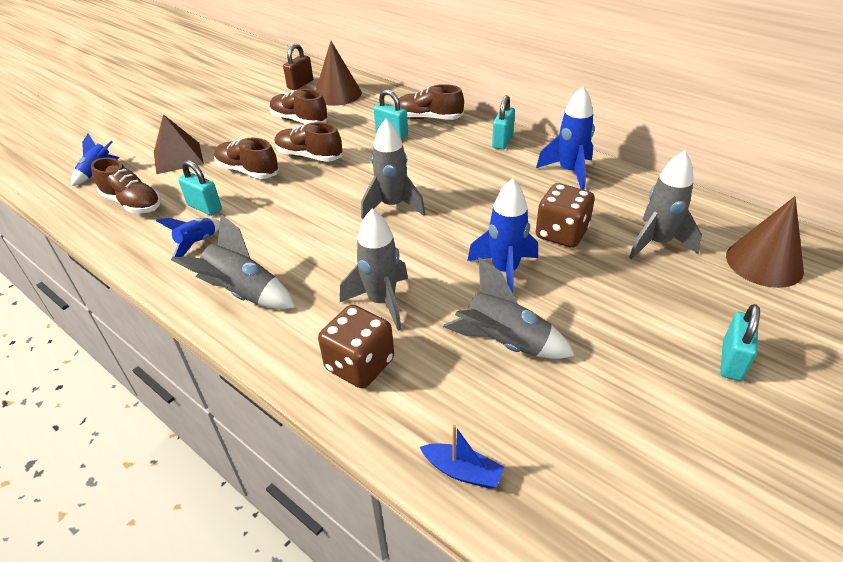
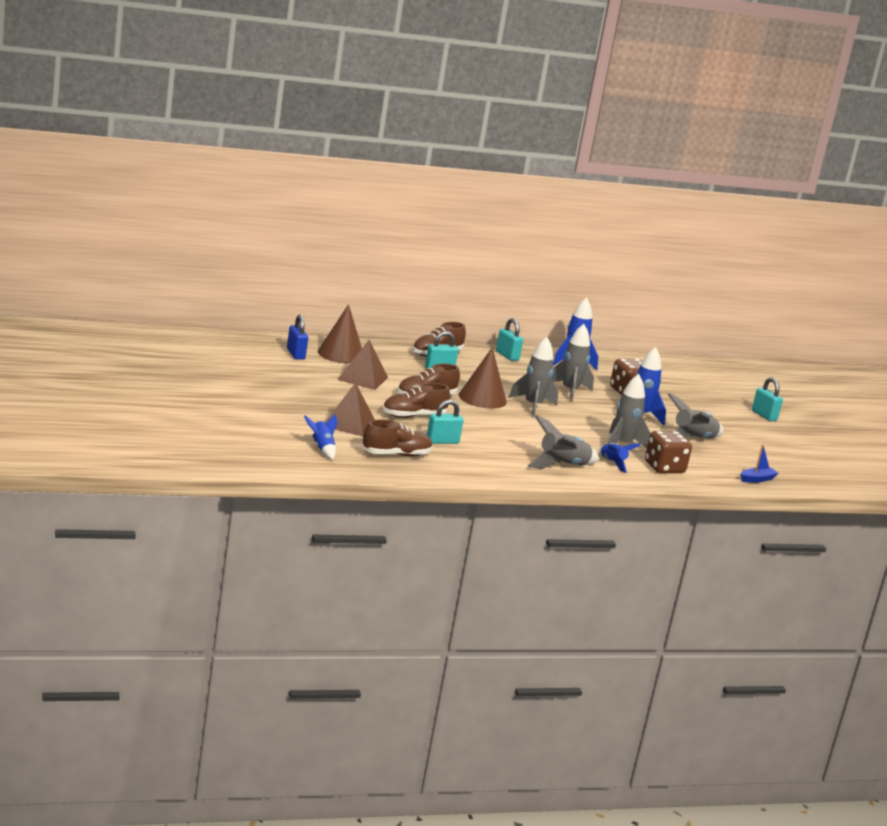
camera: 60 degrees left, 20 degrees down
blue rocket [156,218,220,257] -> blue rocket moved to [599,443,641,473]
brown shoe [270,89,328,124] -> brown pyramid [337,340,388,390]
brown padlock [283,44,313,90] -> blue padlock [287,314,308,360]
grey rocket [629,150,702,260] -> grey rocket moved to [551,324,594,402]
brown cone [726,196,804,288] -> brown cone moved to [459,348,507,409]

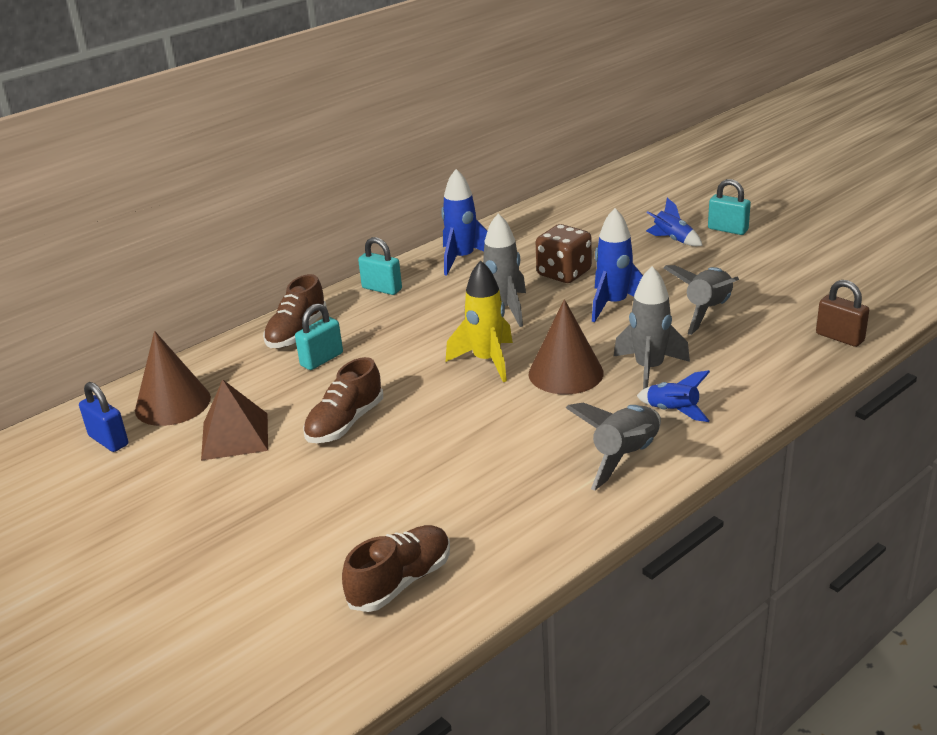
camera: 20 degrees left, 10 degrees up
blue rocket [304,414,338,460] -> blue rocket moved to [646,198,703,246]
brown pyramid [325,382,375,437] -> none
brown shoe [383,383,450,418] -> none
turquoise padlock [427,399,463,444] -> none
brown cone [459,348,507,409] -> brown cone moved to [528,299,604,394]
grey rocket [509,337,558,418] -> yellow rocket [446,260,513,382]
brown dice [645,431,692,473] -> none
blue boat [741,444,778,483] -> brown padlock [816,280,869,347]

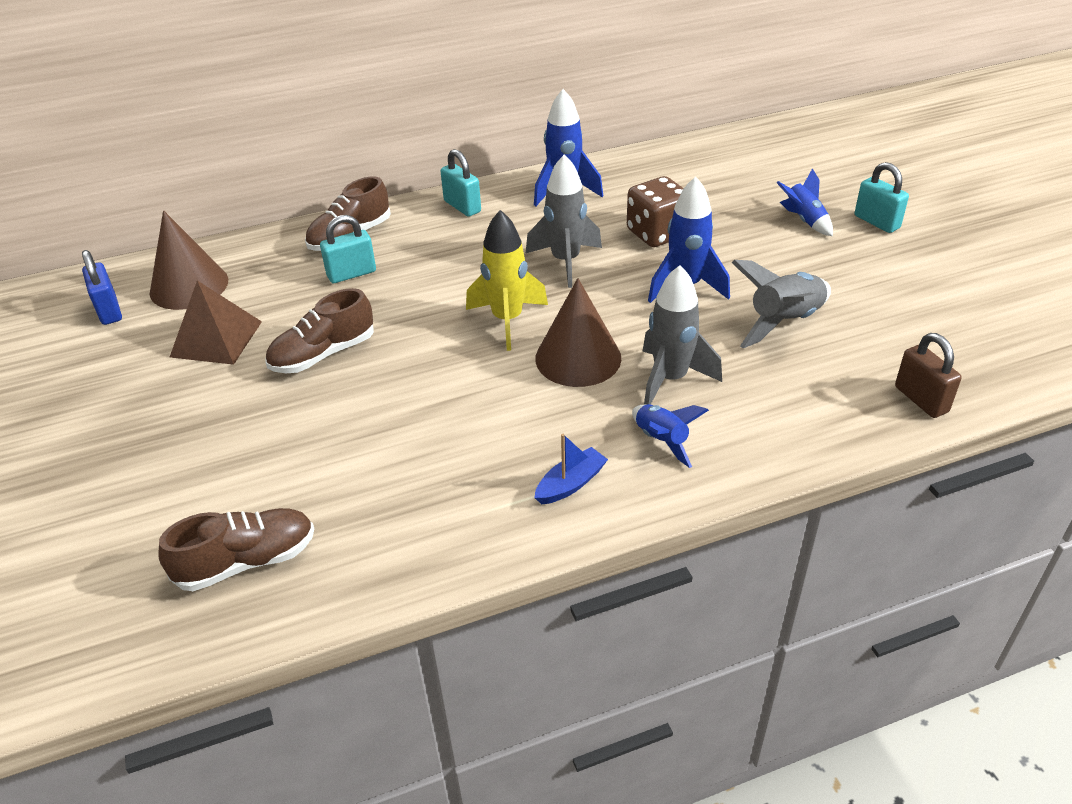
camera: 20 degrees right, 10 degrees up
grey rocket [566,403,661,491] -> blue boat [534,434,608,504]

